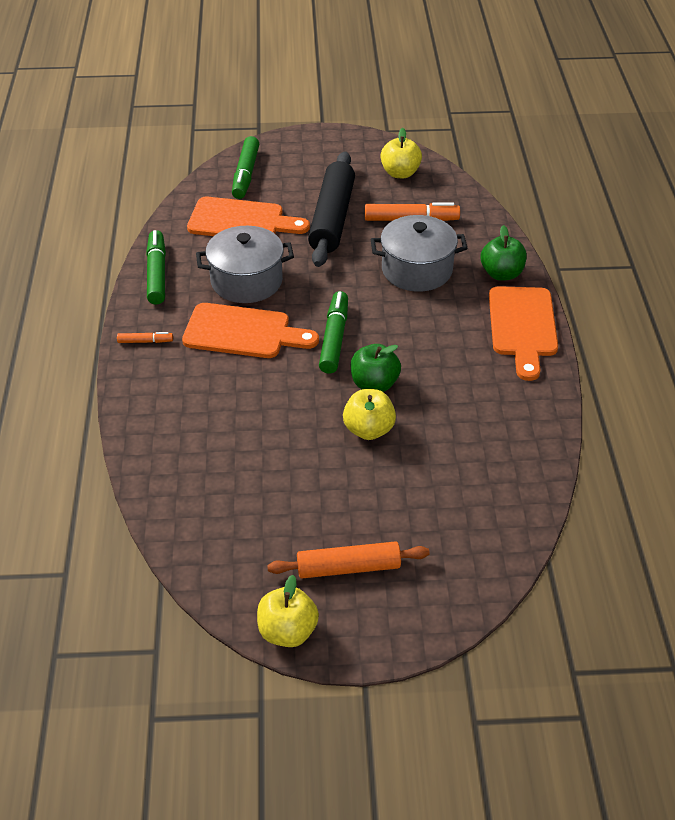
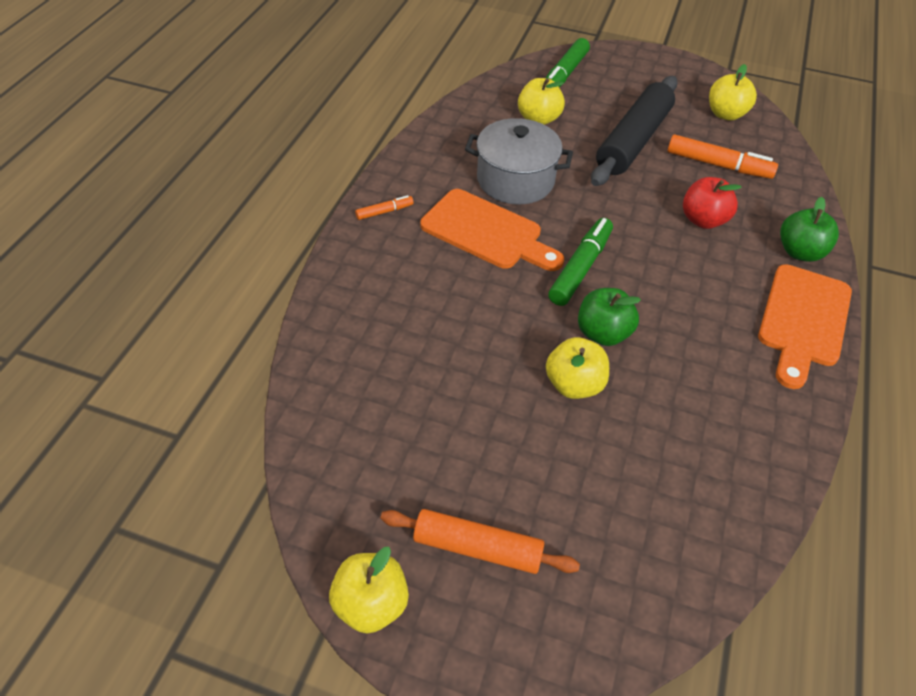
camera: 20 degrees right, 5 degrees up
orange marker [117,332,173,343] -> orange marker turned 45 degrees counterclockwise [355,195,414,220]
green marker [146,230,166,305] -> none
orange cutting board [187,197,310,236] -> yellow apple [518,78,565,125]
grey pot [370,215,468,292] -> red apple [683,177,741,229]

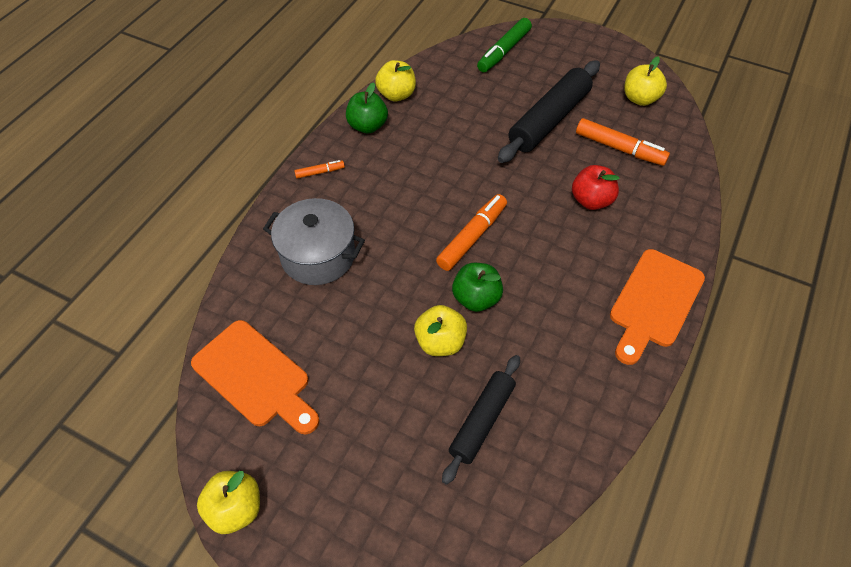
camera: 10 degrees right, 5 degrees up
orange rolling pin [381,509,580,574] -> none
orange cutting board [420,189,564,271] -> orange cutting board moved to [191,320,319,434]
grey pot [465,118,573,204] -> grey pot moved to [263,198,365,285]
yellow apple [518,78,565,125] -> yellow apple moved to [375,60,416,101]
green marker [548,218,613,306] -> orange marker [436,194,507,271]
green apple [780,197,839,262] -> green apple moved to [346,82,388,133]
none -> black rolling pin [442,355,520,485]

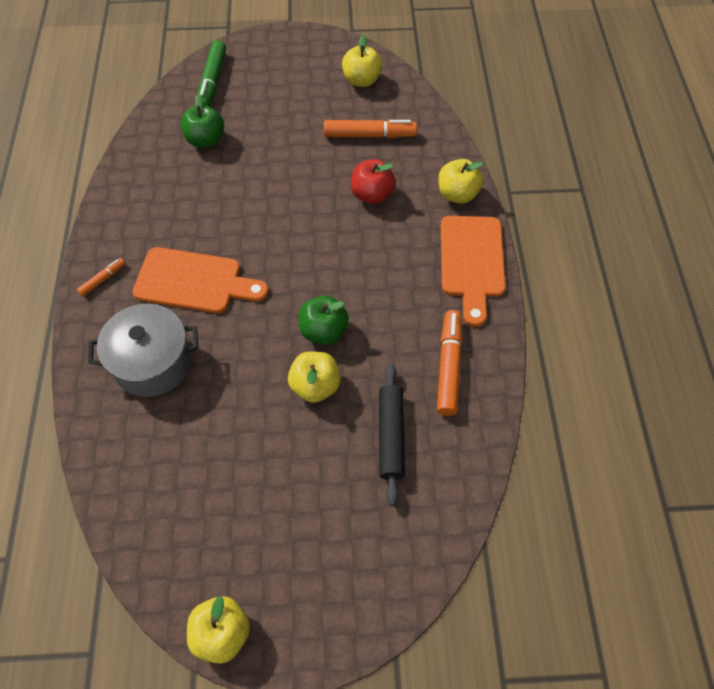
camera: 30 degrees left, 5 degrees up
orange cutting board [191,320,319,434] -> orange cutting board moved to [133,247,268,313]
green apple [346,82,388,133] -> green apple moved to [181,94,224,148]
yellow apple [375,60,416,101] -> yellow apple moved to [438,159,484,204]
orange marker [436,194,507,271] -> orange marker moved to [437,310,462,416]
black rolling pin [498,60,600,163] -> none

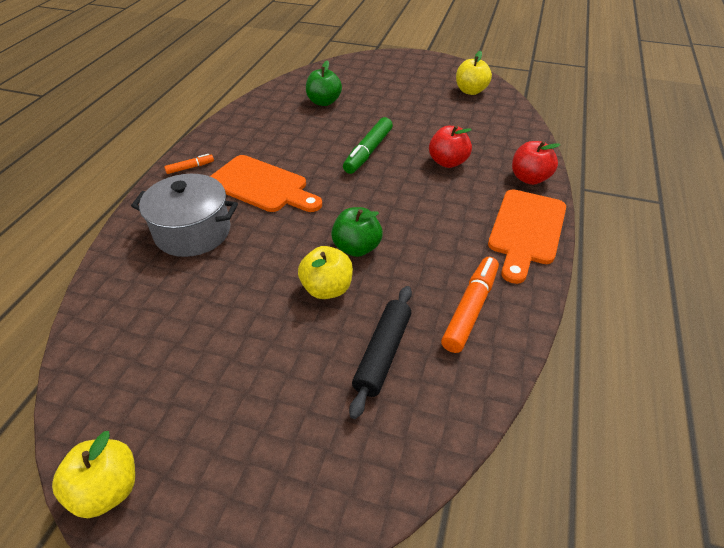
camera: 20 degrees right, 15 degrees down
green marker [197,40,226,107] -> green marker moved to [343,117,393,174]
orange marker [324,119,417,138] -> none
yellow apple [438,159,484,204] -> red apple [512,141,561,185]

